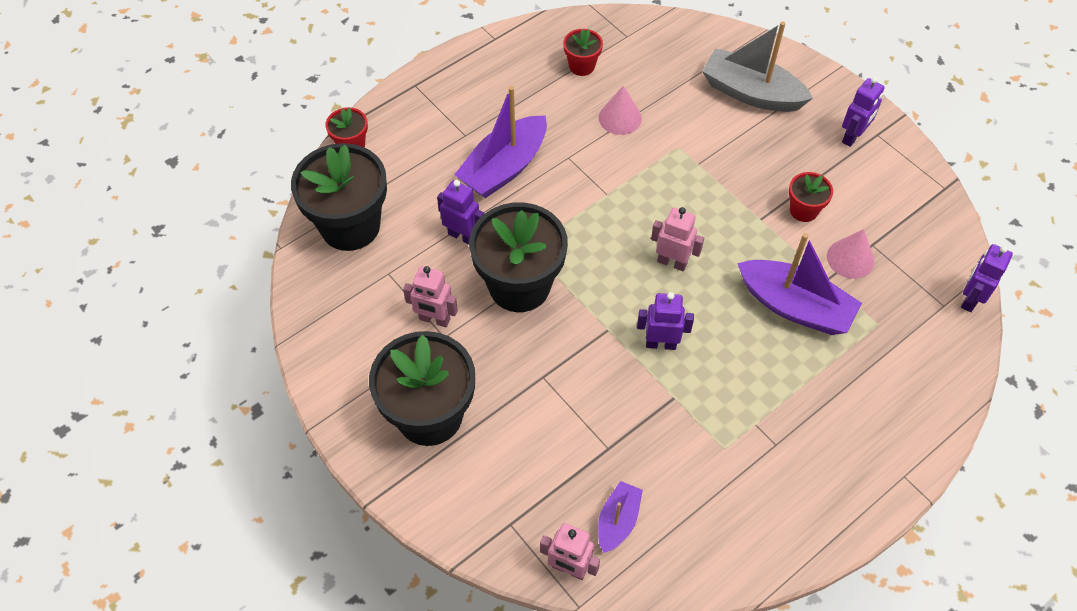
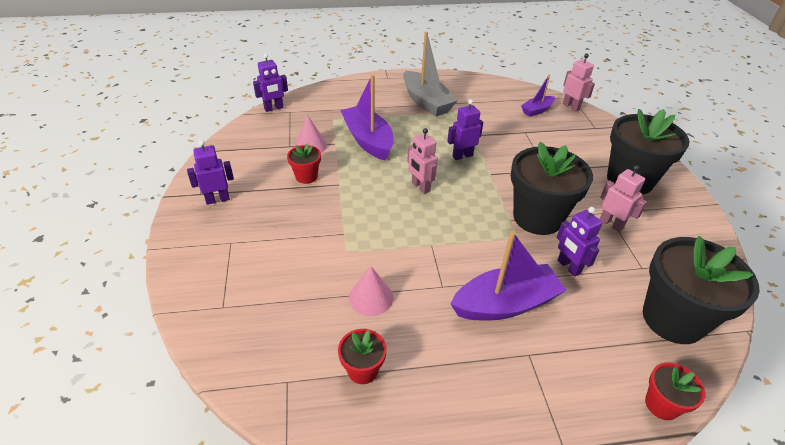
camera: 150 degrees left, 15 degrees down
purple robot [637,292,694,350] -> purple robot turned 120 degrees clockwise [447,99,483,160]
grey boat [702,21,813,112] -> grey boat moved to [403,32,458,117]

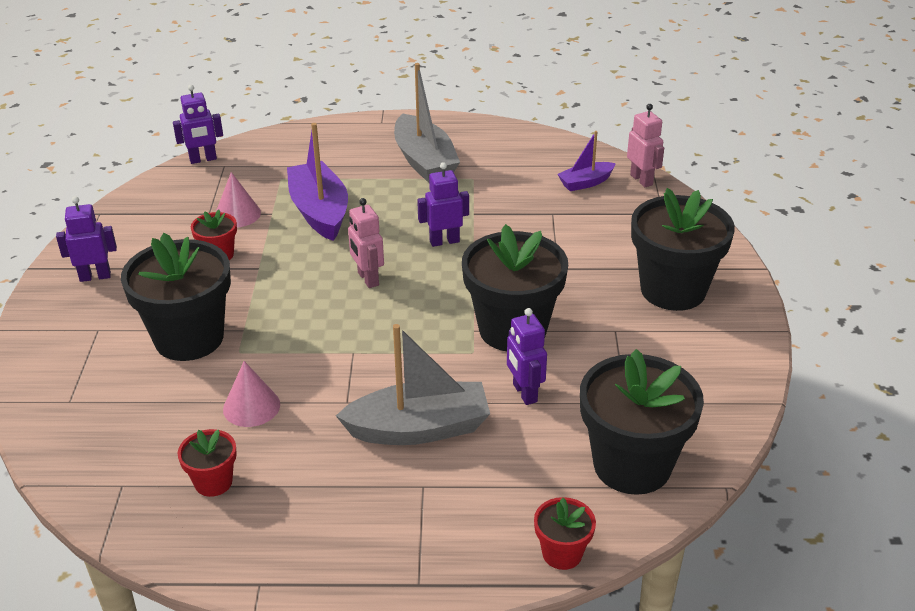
camera: 10 degrees right, 5 degrees down
purple boat [450,231,567,320] -> grey boat [336,324,490,445]
pink robot [599,165,647,232] -> none
none -> black flower pot [121,233,231,361]

